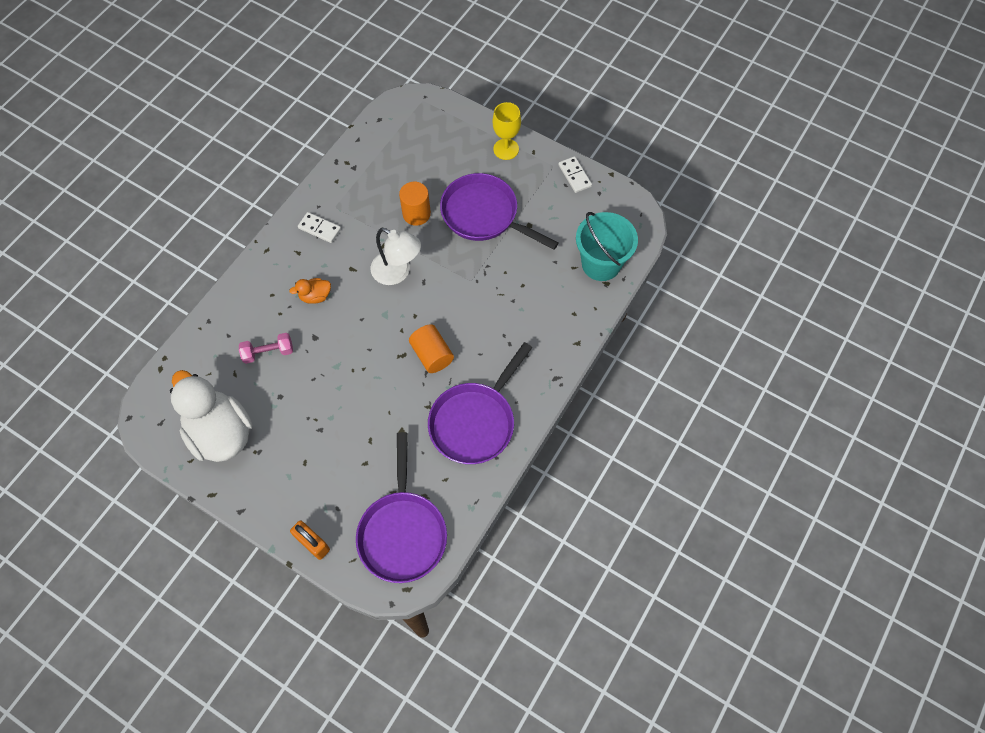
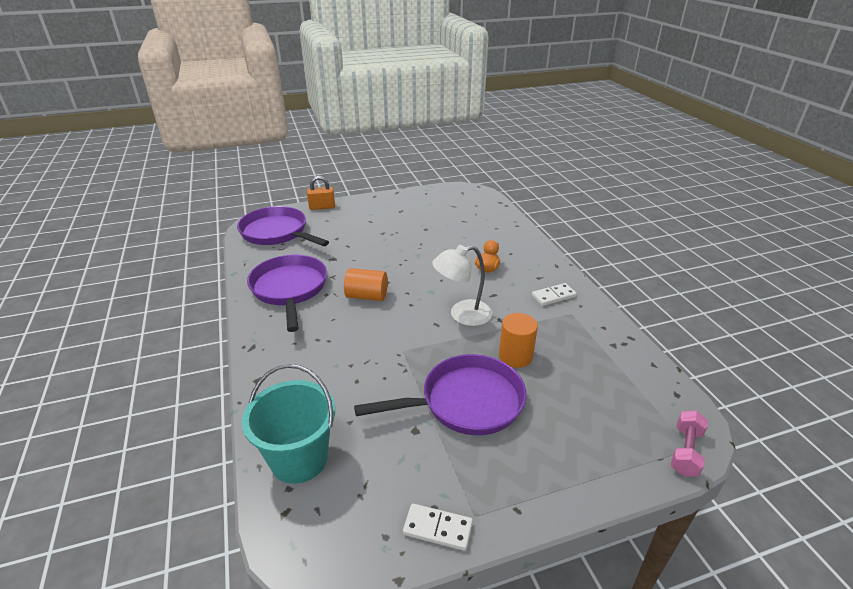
camera: 130 degrees right, 30 degrees down
white duck [170,370,252,462] -> none
pink dumbbell [239,333,293,364] -> pink dumbbell moved to [671,411,708,477]
yellow goblet [492,102,521,160] -> none

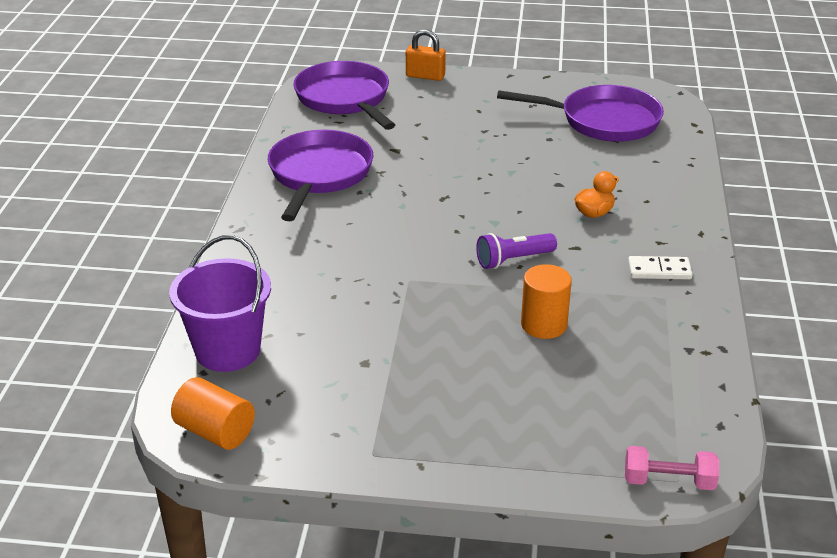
camera: 25 degrees right, 0 degrees up
turquoise bucket [242,364,335,484] -> purple bucket [169,235,271,372]
orange cylinder [344,268,388,301] -> orange cylinder moved to [171,377,255,450]
purple pan [354,354,527,435] -> purple pan moved to [497,85,664,142]
white domino [403,503,473,551] -> none
white lamp [432,245,492,326] -> purple flashlight [476,233,557,269]
pink dumbbell [671,411,708,477] -> pink dumbbell turned 45 degrees clockwise [625,446,719,490]

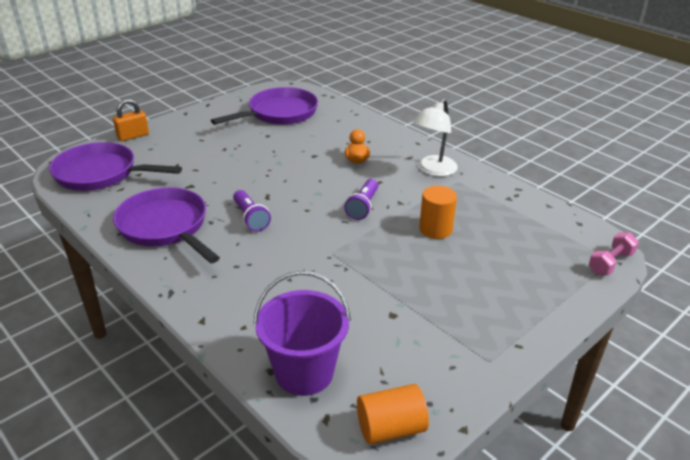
camera: 50 degrees left, 0 degrees up
white domino [628,256,693,280] -> white lamp [413,99,458,177]
none -> purple flashlight [233,190,271,232]

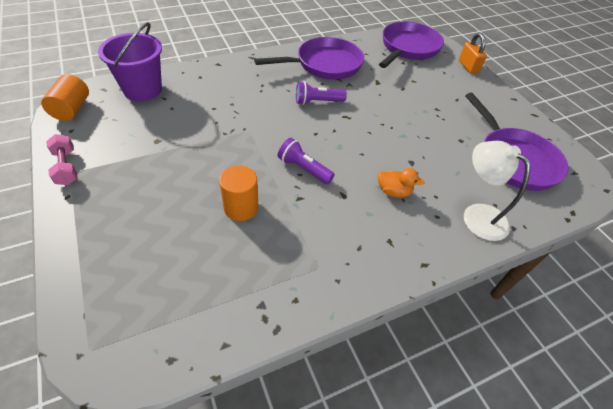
camera: 105 degrees right, 15 degrees up
white lamp [413,99,458,177] -> white lamp moved to [464,141,530,241]
pink dumbbell [589,232,639,275] -> pink dumbbell moved to [46,134,78,185]

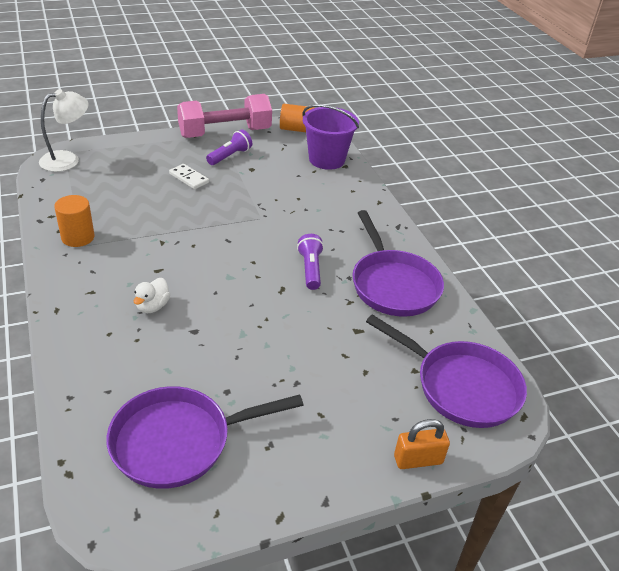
camera: 95 degrees right, 10 degrees down
pink dumbbell [46,134,78,185] -> pink dumbbell [177,94,272,138], size x2.10
orange cylinder [219,165,258,221] -> orange cylinder moved to [54,195,95,247]
purple flashlight [278,138,335,184] -> purple flashlight moved to [206,129,252,165]
orange duck [378,168,425,198] -> white duck [134,278,170,313]
white lamp [464,141,530,241] -> white lamp moved to [39,89,89,172]
none -> white domino [169,164,209,189]

